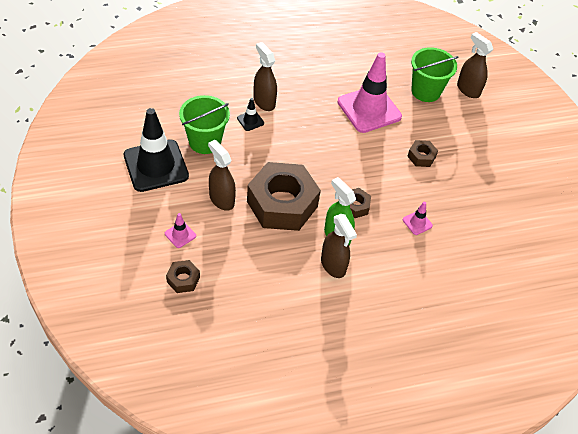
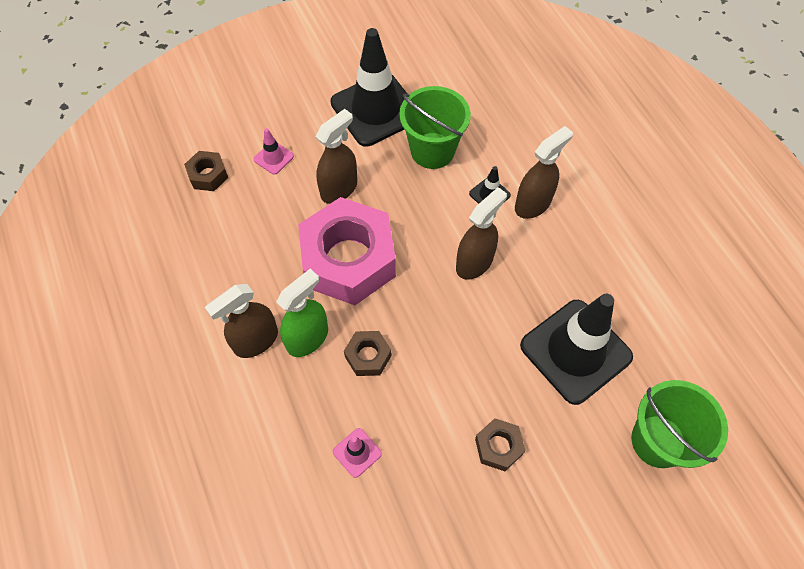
camera: 85 degrees right, 10 degrees up
brown nut [247,162,321,231] -> pink nut [298,197,396,305]
pink traffic cone [337,52,402,133] -> black traffic cone [520,294,633,405]
brown spray bottle [457,32,493,98] -> brown spray bottle moved to [456,187,507,280]

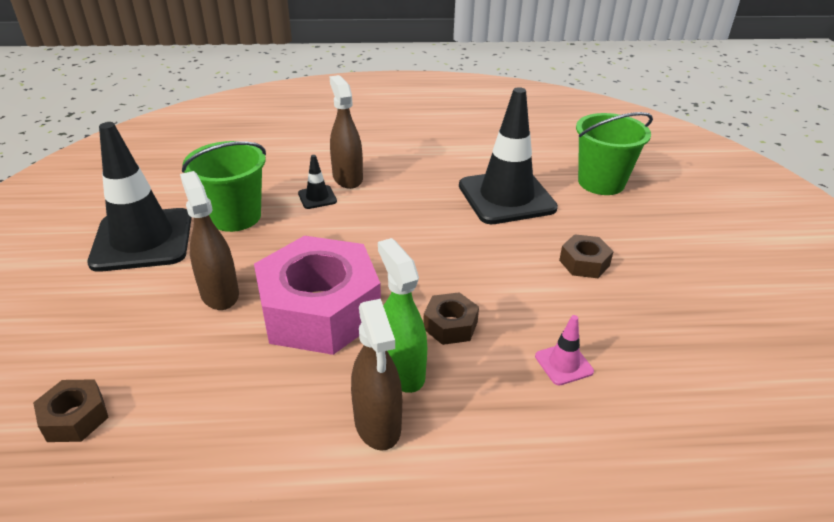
camera: 70 degrees left, 25 degrees down
pink traffic cone [254,128,294,175] -> none
brown spray bottle [456,187,507,280] -> none

